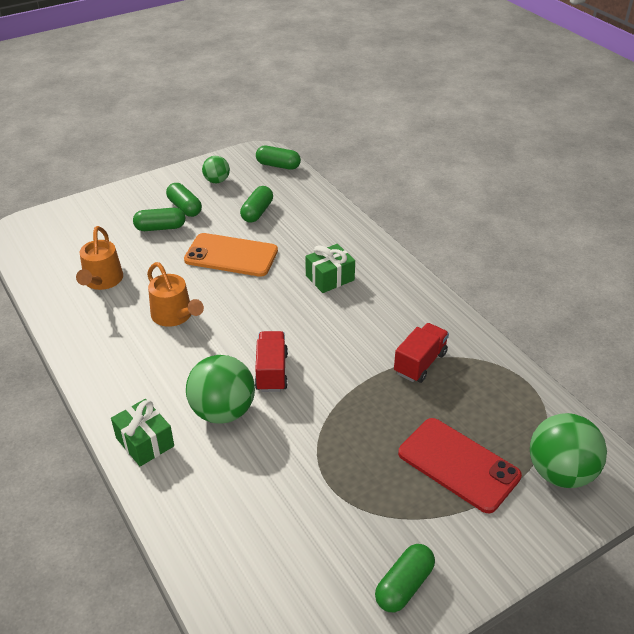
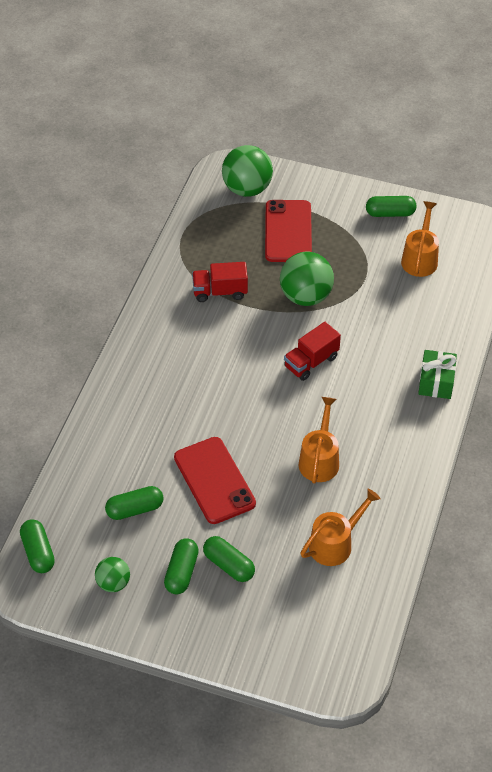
camera: 130 degrees left, 10 degrees up
orange phone [184,233,278,277] -> red phone [174,437,256,524]
green ball [186,355,255,424] -> green ball moved to [280,251,334,306]
green gift [305,244,355,293] -> none
none -> orange watering can [401,201,439,277]

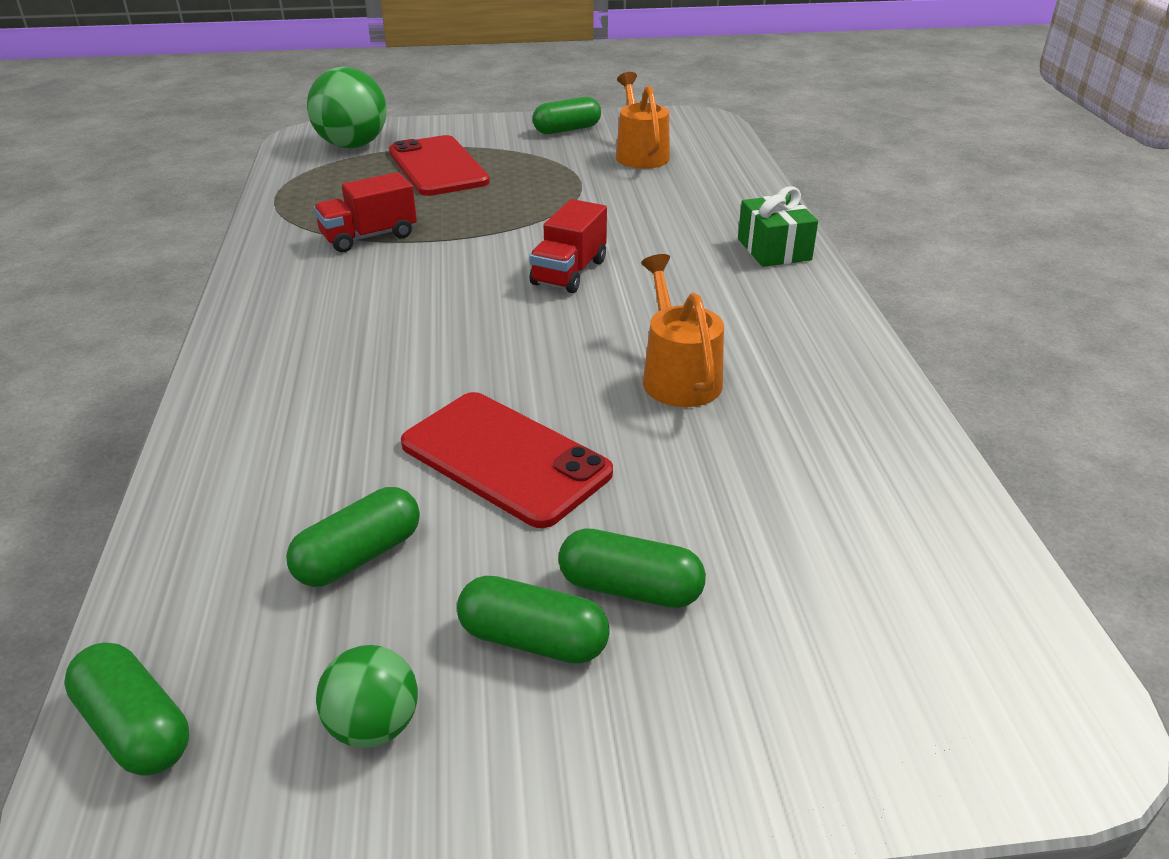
camera: 25 degrees left, 15 degrees down
green capsule [164,538,199,594] -> green capsule turned 60 degrees counterclockwise [457,576,610,664]
green ball [280,251,334,306] -> none
orange watering can [301,489,381,566] -> none

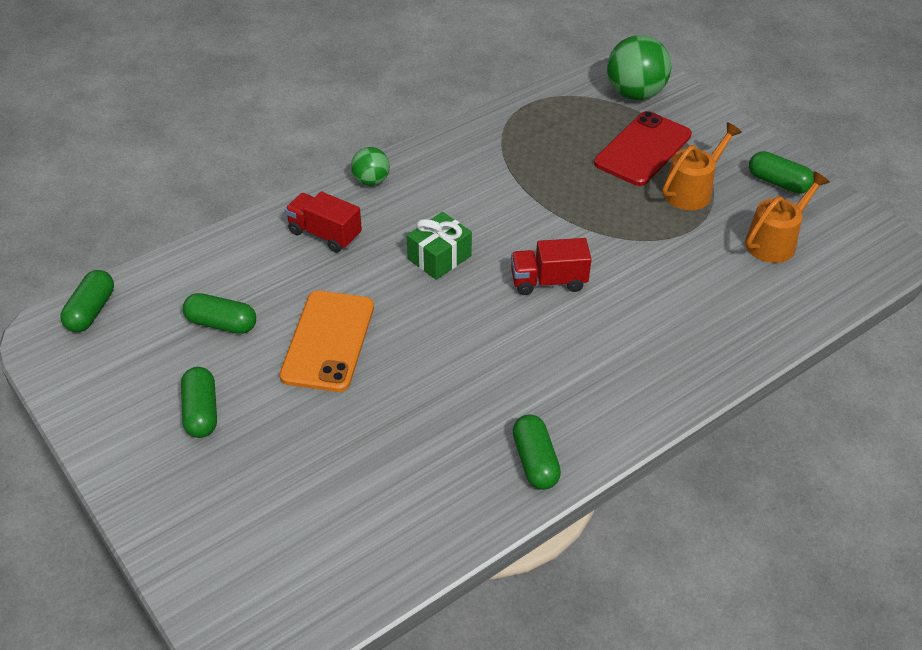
camera: 60 degrees right, 10 degrees up
red truck [313,172,417,252] -> red truck moved to [285,192,362,253]
green ball [316,645,418,748] -> green ball moved to [351,147,390,186]
red phone [401,392,613,528] -> orange phone [280,291,374,392]
green capsule [558,528,706,608] -> green capsule moved to [512,414,561,490]
orange watering can [641,254,724,407] -> orange watering can moved to [662,122,742,210]
green gift [738,186,818,267] -> green gift moved to [407,212,472,280]

